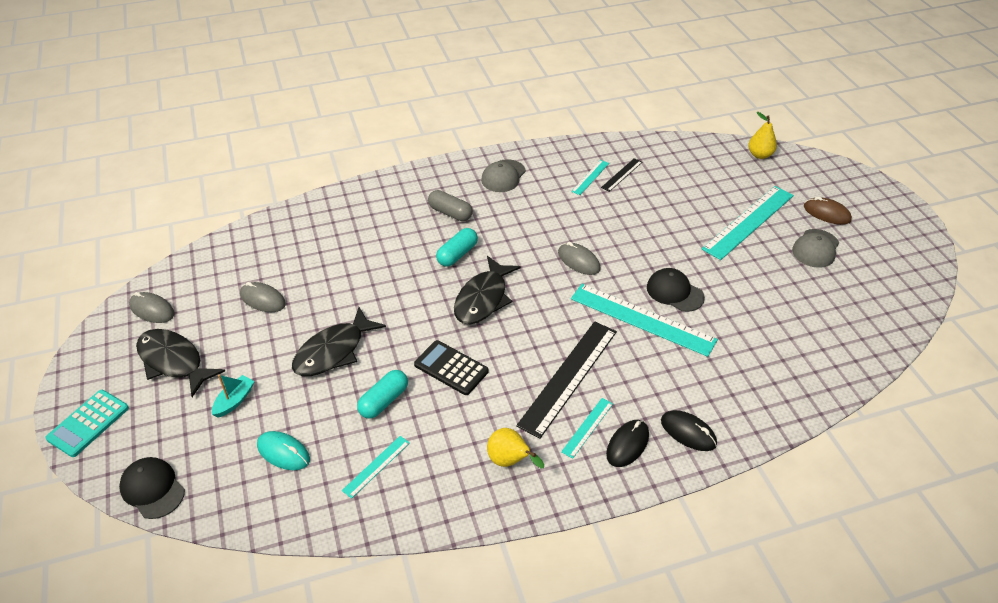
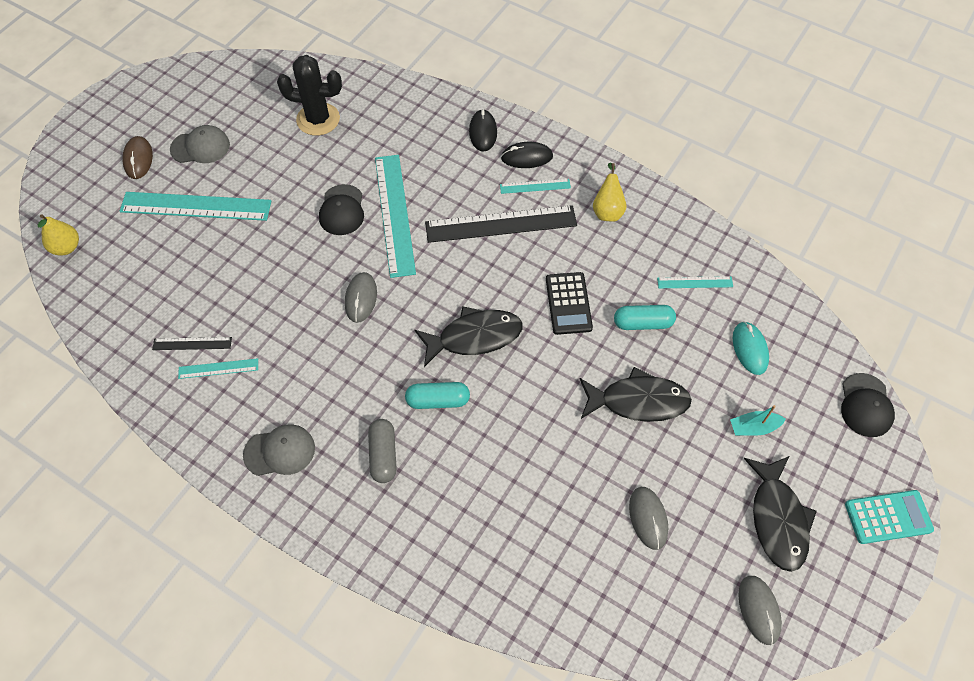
camera: 130 degrees left, 15 degrees up
none -> black cactus [277,55,342,136]

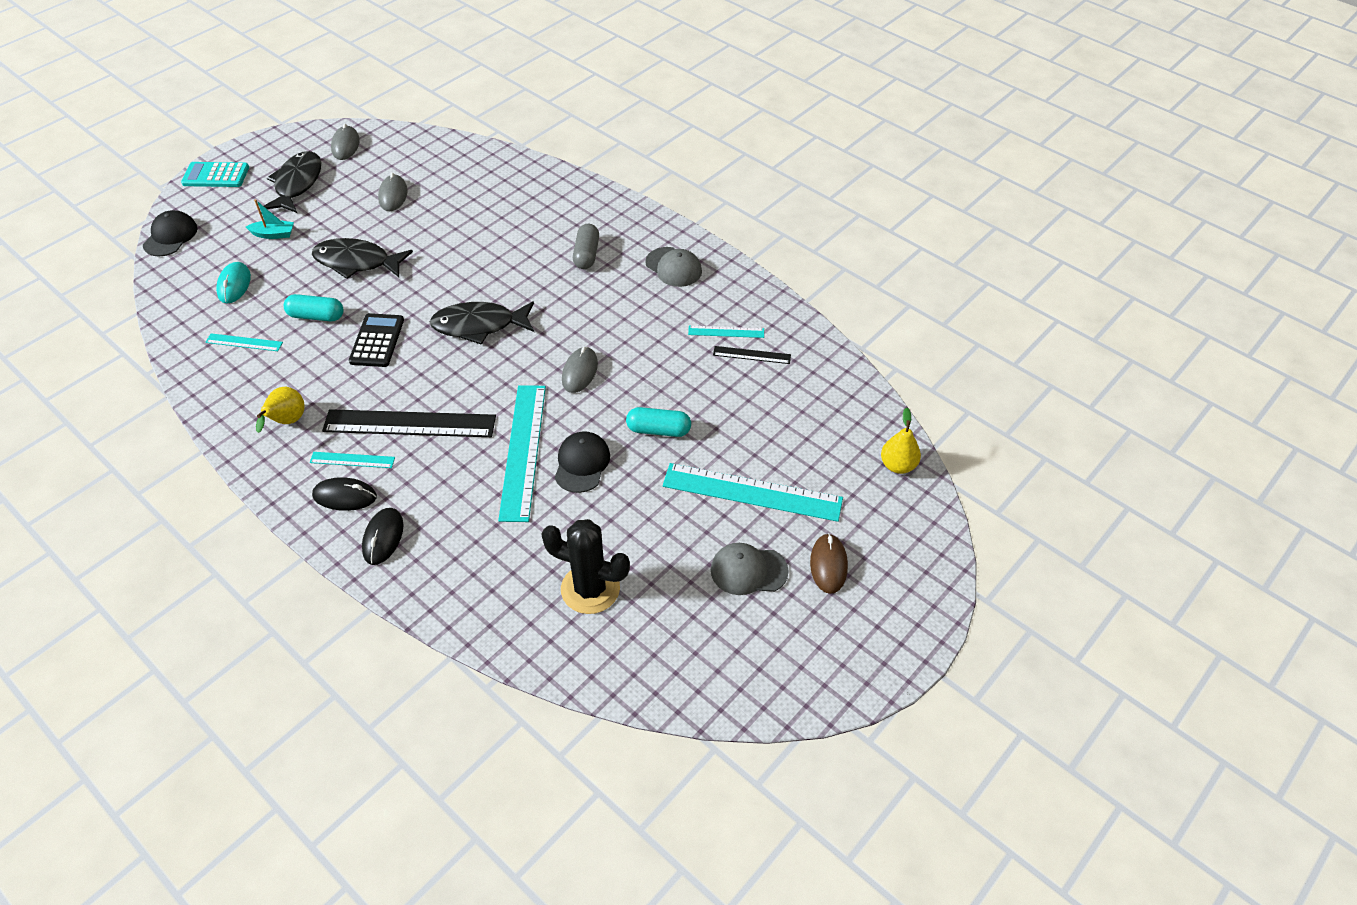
camera: 170 degrees left, 10 degrees down
grey cap [243,424,315,476] -> grey cap turned 135 degrees counterclockwise [645,247,702,287]
turquoise capsule [405,382,470,409] -> turquoise capsule moved to [626,407,691,437]

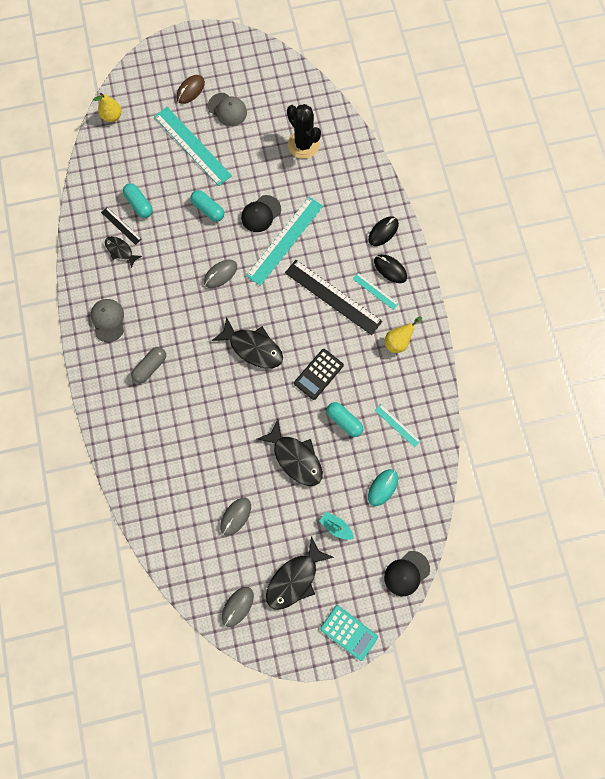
camera: 145 degrees left, 25 degrees up
turquoise ruler [688,326,764,338] -> black fish [105,236,142,268]
none -> turquoise capsule [123,183,152,218]

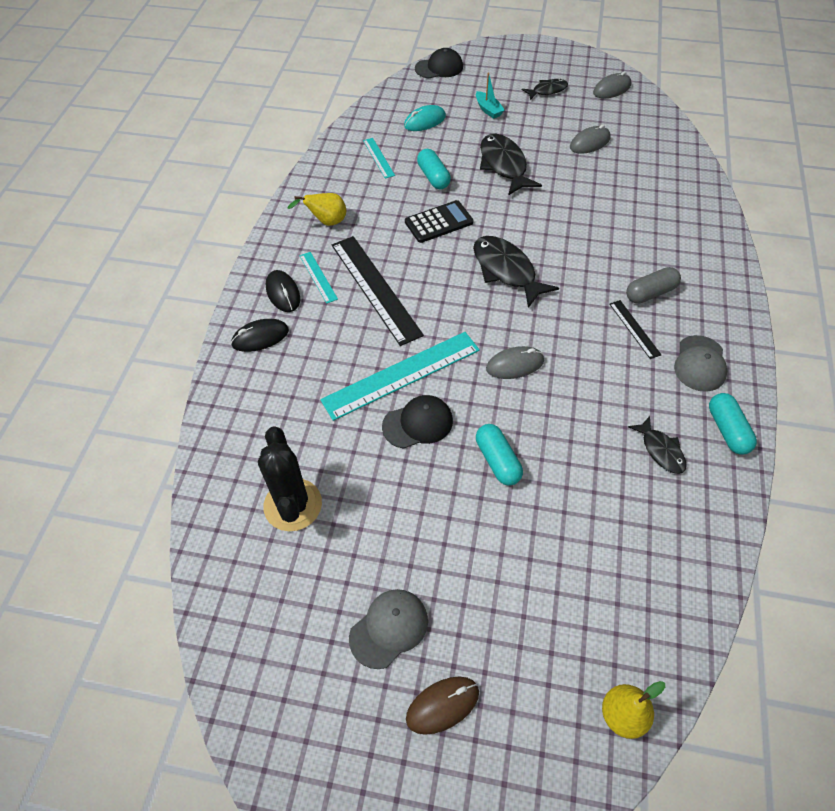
camera: 155 degrees left, 20 degrees down
black ruler [101,207,142,245] -> black ruler moved to [609,300,661,359]
turquoise capsule [123,183,152,218] -> turquoise capsule moved to [709,393,757,455]
turquoise ruler [154,107,232,186] -> none
grey cap [208,93,247,126] -> grey cap turned 75 degrees clockwise [349,589,428,669]
black fish [266,536,334,609] -> black fish [522,79,568,100], size x0.58
turquoise calculator [320,605,378,661] -> none

